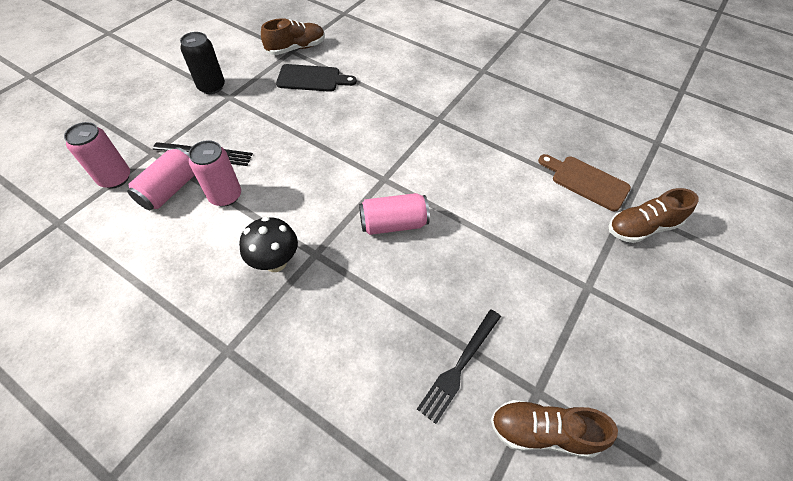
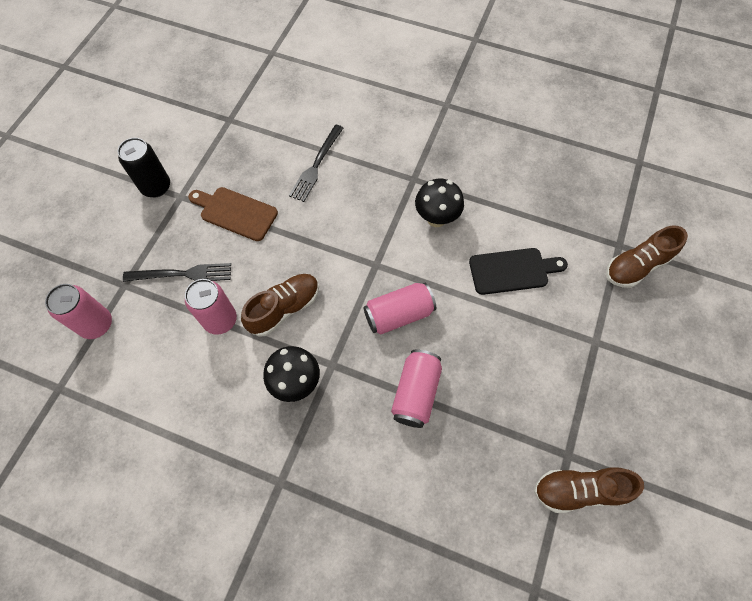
camera: 10 degrees left, 10 degrees up
pink can [127,147,194,210] -> pink can moved to [391,349,442,428]
brown shoe [261,18,325,55] -> brown shoe moved to [241,274,319,337]
black cutting board [276,64,357,92] -> black cutting board moved to [469,248,568,295]
black fork [417,310,501,424] -> black fork moved to [289,125,343,202]
brown cutting board [538,154,631,211] -> brown cutting board moved to [188,187,278,241]
none -> black mushroom [415,179,464,227]

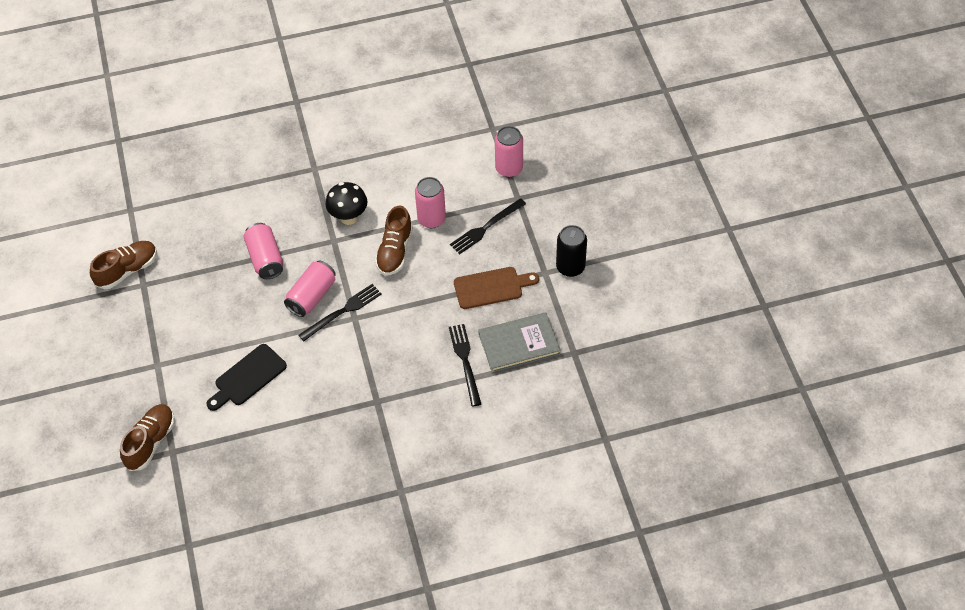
camera: 145 degrees right, 10 degrees down
black mushroom [415,179,464,227] -> none
none -> black fork [299,284,382,341]
none -> grey book [478,312,561,373]

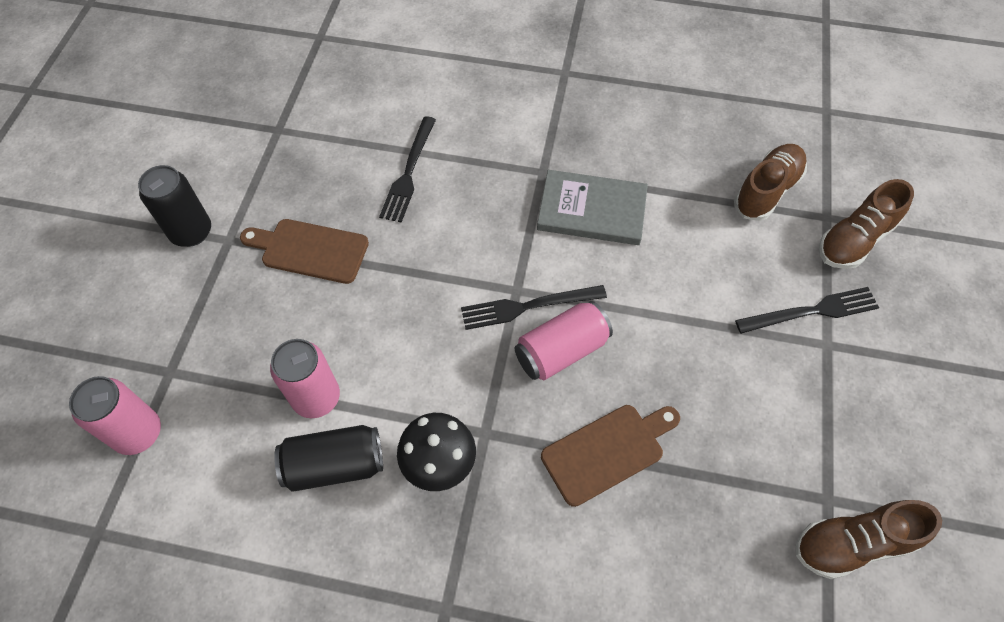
camera: 155 degrees left, 5 degrees up
black cutting board [207,344,287,411] -> none
pink can [244,223,283,279] -> brown cutting board [541,405,680,507]
brown shoe [375,206,413,276] -> brown shoe moved to [734,144,807,221]
black fork [450,198,526,254] -> black fork moved to [735,287,879,334]
grey book [478,312,561,373] -> grey book moved to [537,170,648,245]
none -> black can [274,425,383,492]

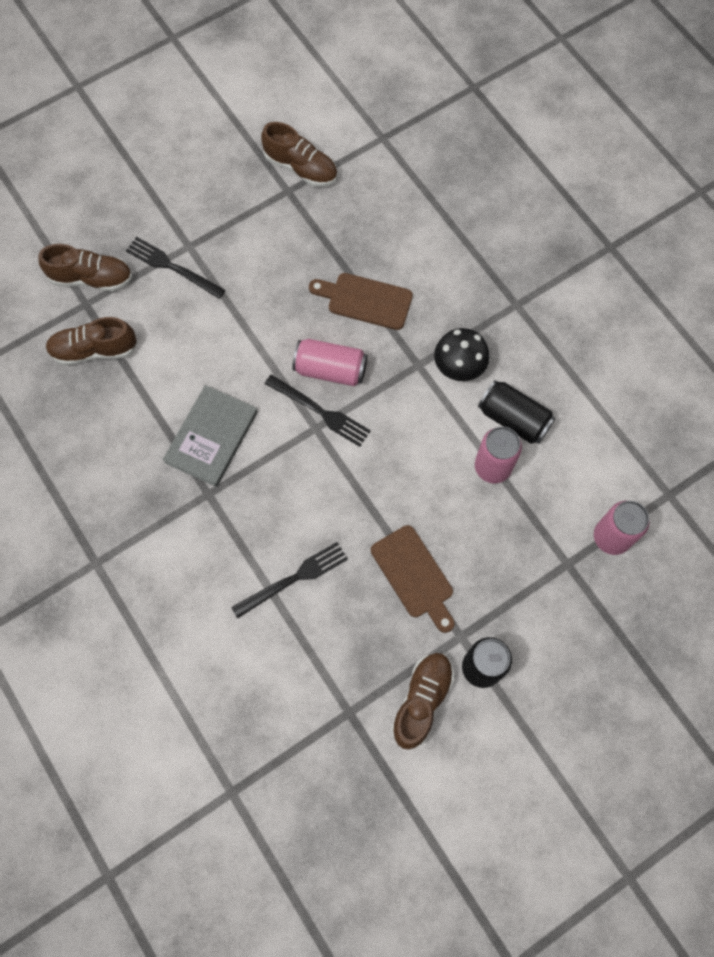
camera: 135 degrees left, 10 degrees up
grey book [537,170,648,245] -> grey book turned 60 degrees clockwise [163,385,258,487]
none -> brown shoe [391,653,454,750]

